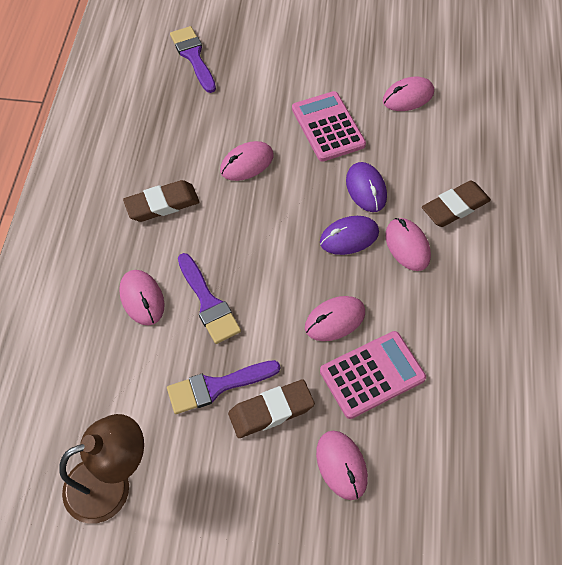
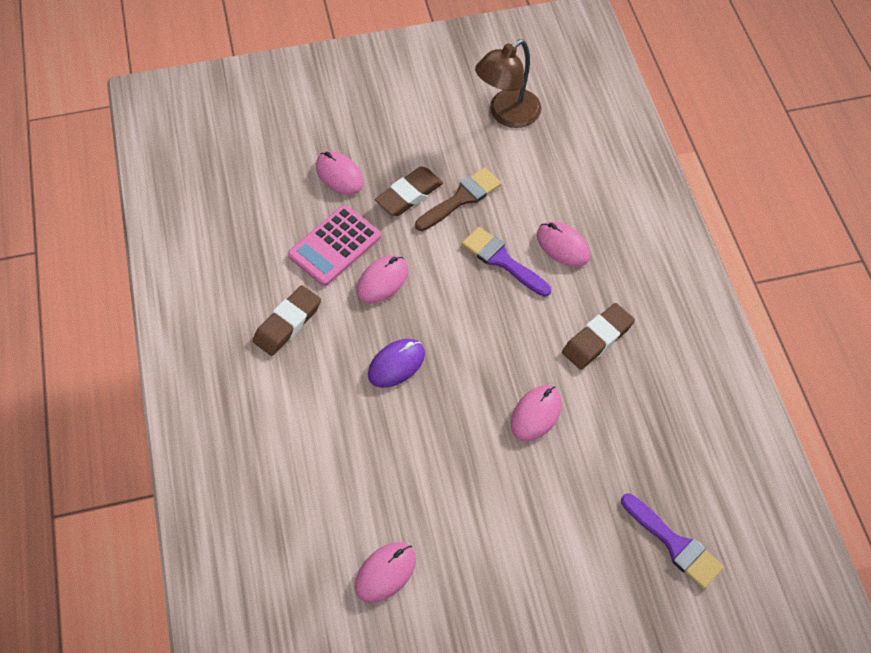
camera: 160 degrees right, 0 degrees up
purple brush [167,360,280,414] -> brown brush [415,167,501,231]
pink calculator [292,91,366,162] -> none
purple mouse [346,162,387,212] -> none
pink mouse [385,218,431,271] -> none
brown eraser [422,180,491,227] -> brown eraser moved to [253,285,321,356]

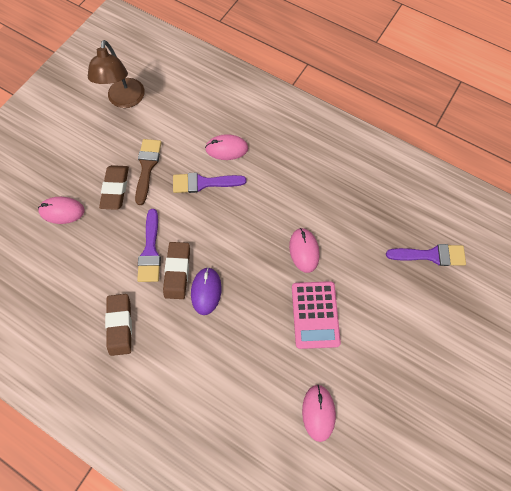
camera: 45 degrees left, 10 degrees up
pink calculator [288,205,381,286] -> pink calculator moved to [292,281,341,349]
pink mouse [357,255,408,304] -> purple brush [137,209,161,282]
brown eraser [562,303,635,370] -> brown eraser moved to [163,242,190,299]

